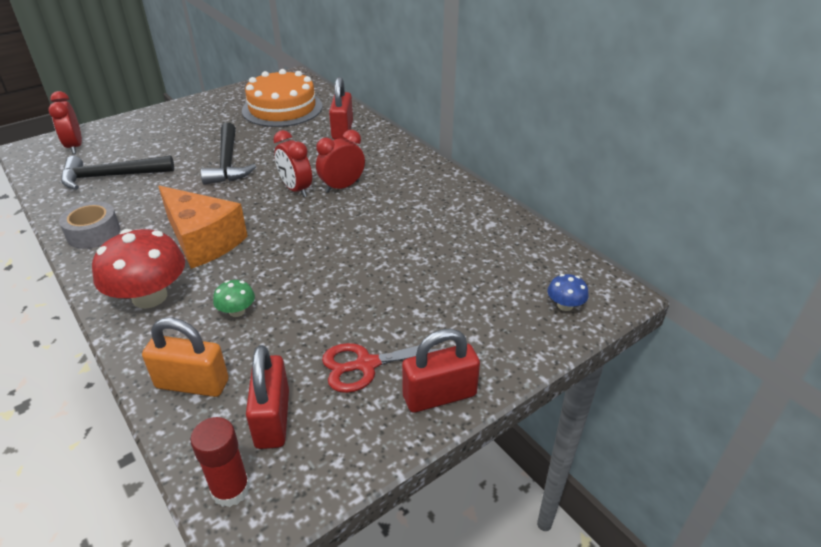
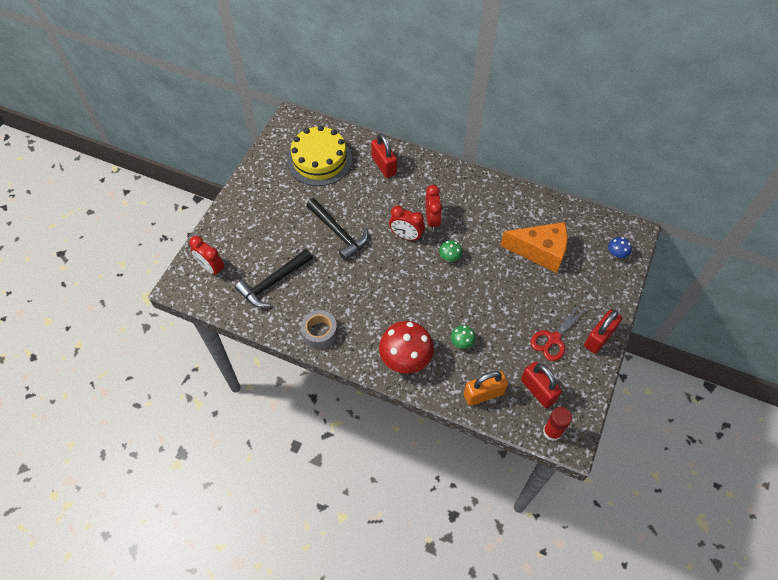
camera: 30 degrees left, 20 degrees up
orange cheese [158,186,248,269] -> orange cheese moved to [500,222,568,273]
orange cake [242,69,323,127] -> yellow cake [287,126,352,186]
red clock [316,130,365,193] -> red clock turned 150 degrees clockwise [425,185,442,231]
none -> green mushroom [439,240,462,261]

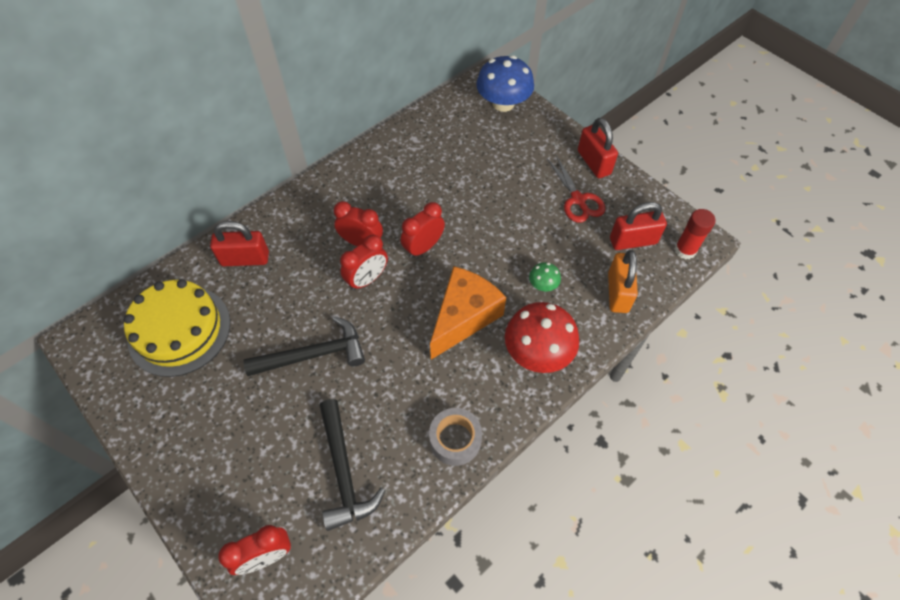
camera: 65 degrees left, 0 degrees up
green mushroom [439,240,462,261] -> red clock [401,202,445,258]
orange cheese [500,222,568,273] -> orange cheese moved to [430,266,506,360]
blue mushroom [608,237,632,258] -> blue mushroom [476,55,534,112], size x2.16

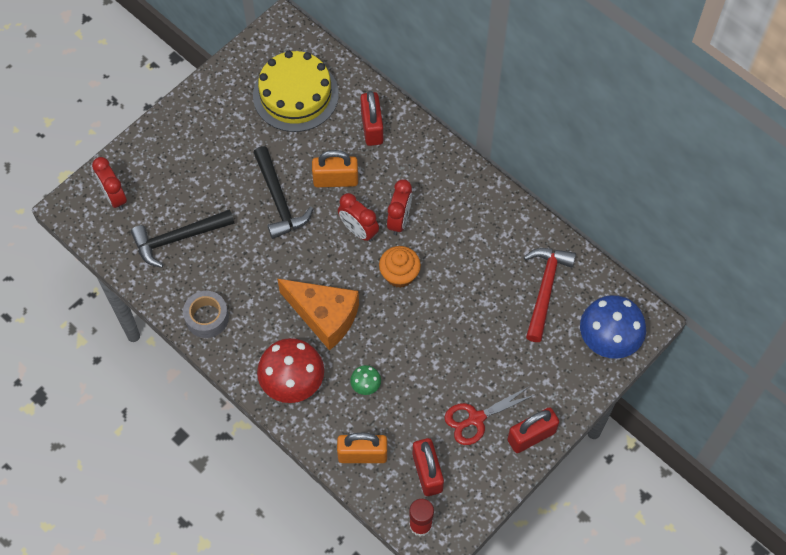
camera: 85 degrees right, 5 degrees up
red clock [401,202,445,258] -> orange cupcake [379,246,421,288]
none -> orange padlock [312,150,358,187]
none -> red hammer [524,248,576,342]

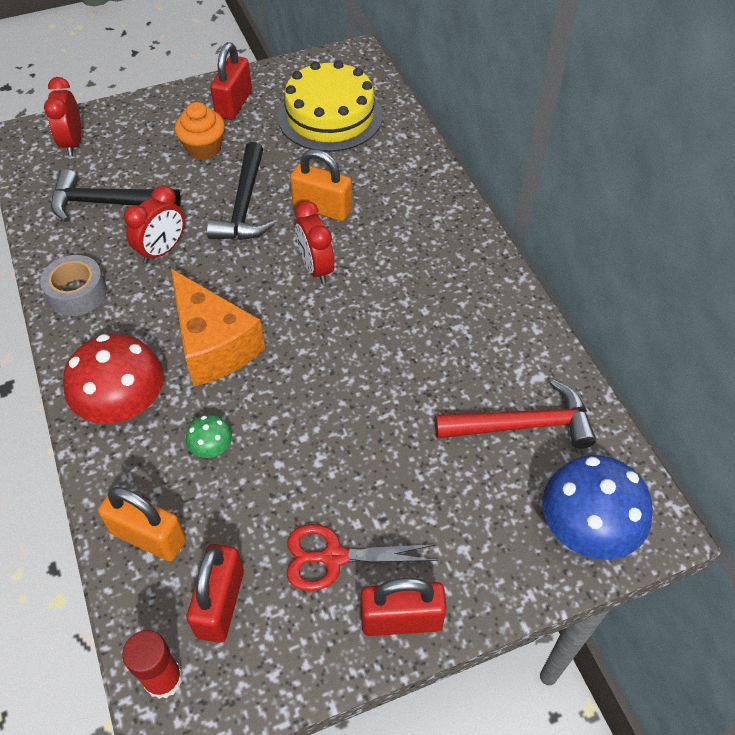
camera: 25 degrees right, 10 degrees down
red padlock [361,91,383,146] -> red padlock moved to [210,42,252,120]
orange cupcake [379,246,421,288] -> orange cupcake moved to [175,102,225,160]
red clock [387,179,412,235] -> red clock moved to [124,185,185,264]
red hammer [524,248,576,342] -> red hammer turned 45 degrees clockwise [435,380,596,449]

